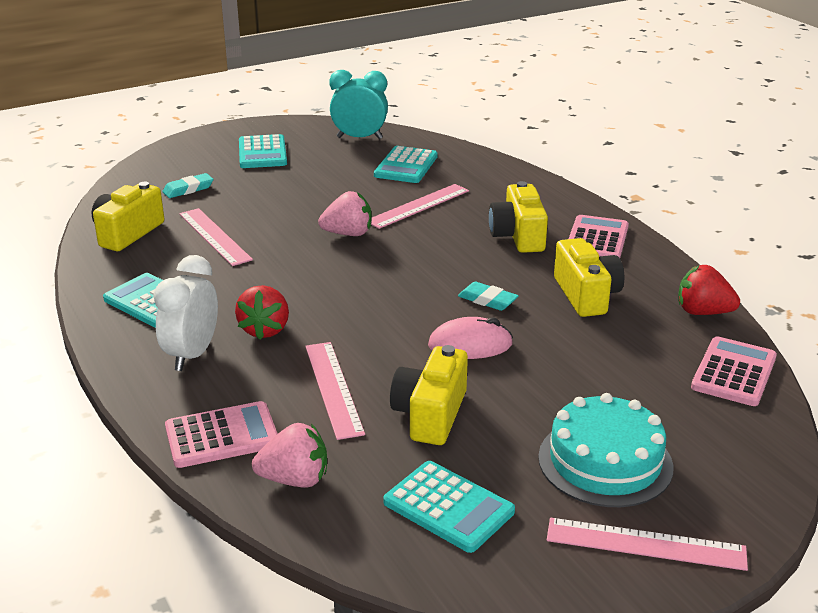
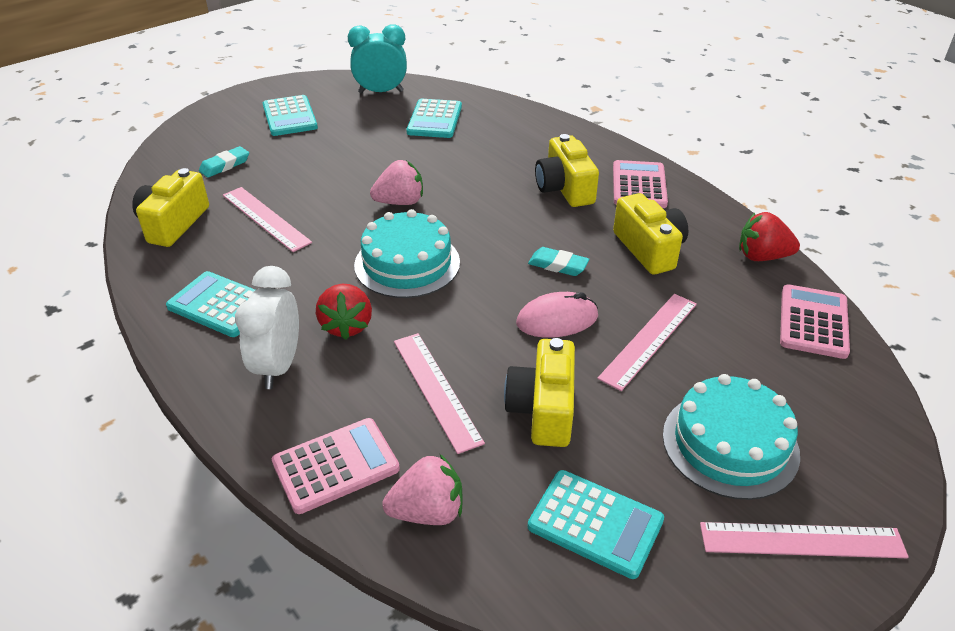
camera: 10 degrees left, 10 degrees up
pink ruler [371,184,469,229] -> pink ruler moved to [597,294,697,391]
none -> turquoise cake [354,209,460,298]

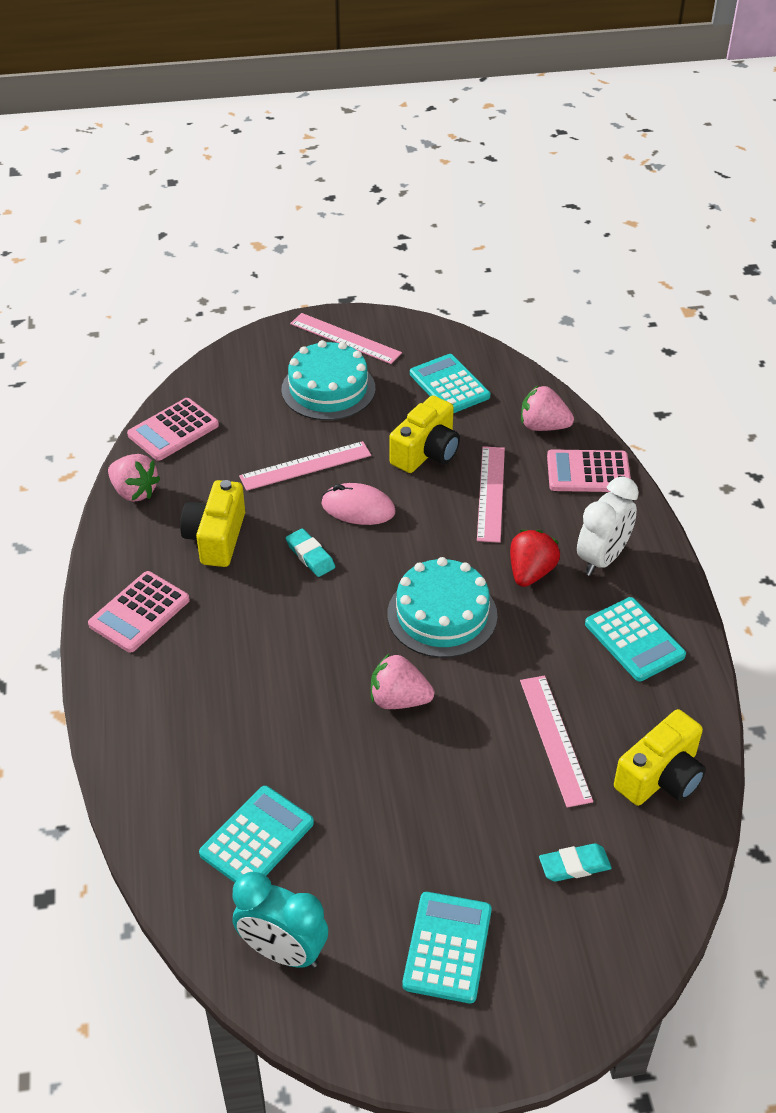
camera: 150 degrees left, 5 degrees up
yellow camera [535,134,599,207] -> none
red strawberry [739,212,800,261] -> pink strawberry [108,454,161,502]

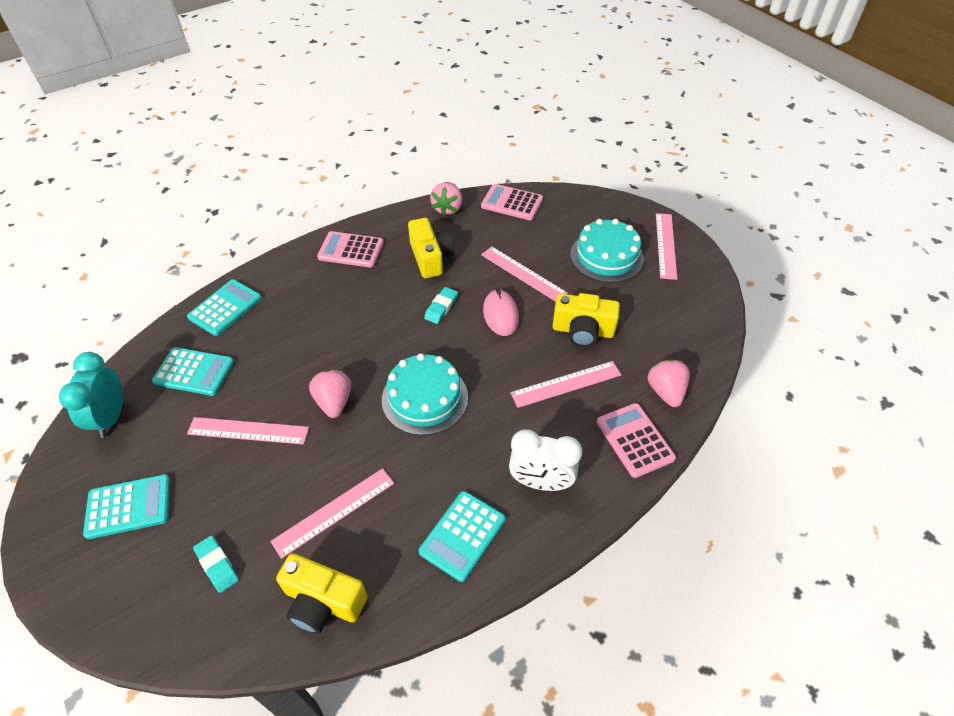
camera: 65 degrees right, 5 degrees up
yellow camera [180,480,245,567] -> yellow camera turned 90 degrees clockwise [408,218,454,278]
turquoise calculator [410,354,490,413] -> turquoise calculator moved to [187,280,262,336]
red strawberry [510,530,560,587] -> none
none -> pink ruler [187,417,309,445]

